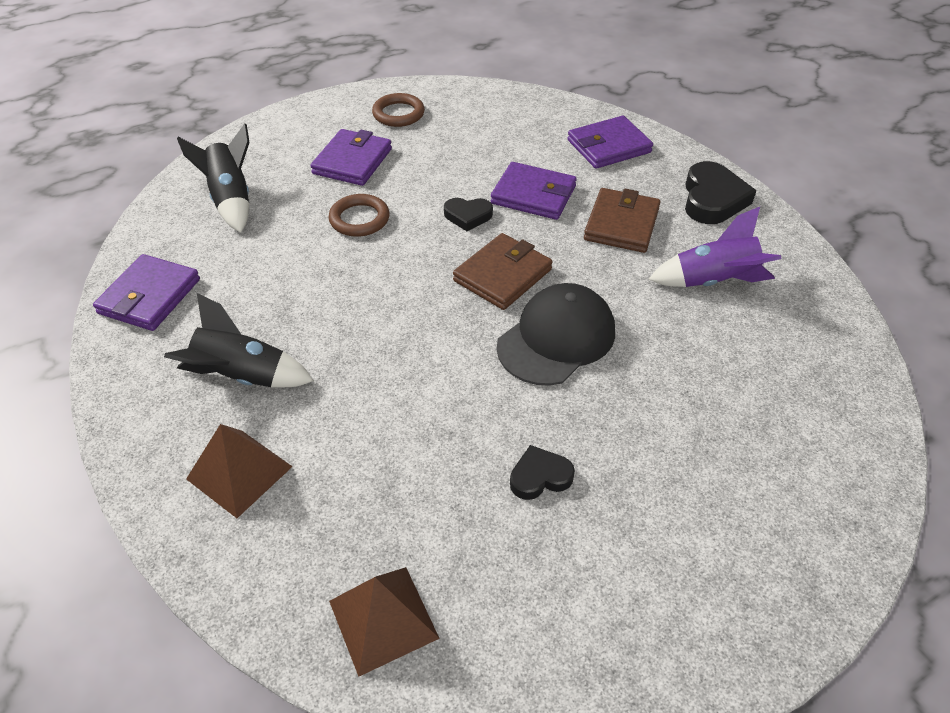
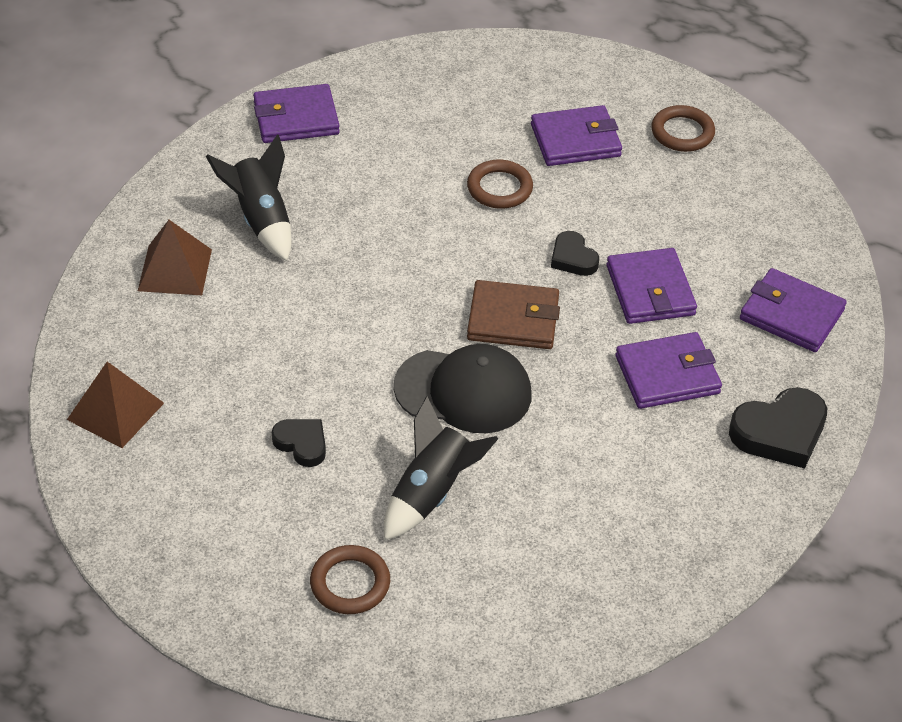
camera: 55 degrees right, 0 degrees up
black rocket [177,123,250,233] -> black rocket moved to [384,396,499,540]
brown wallet [584,188,661,253] -> purple wallet [615,332,722,409]
purple rocket [648,207,782,287] -> none
none -> brown ring [310,545,390,614]

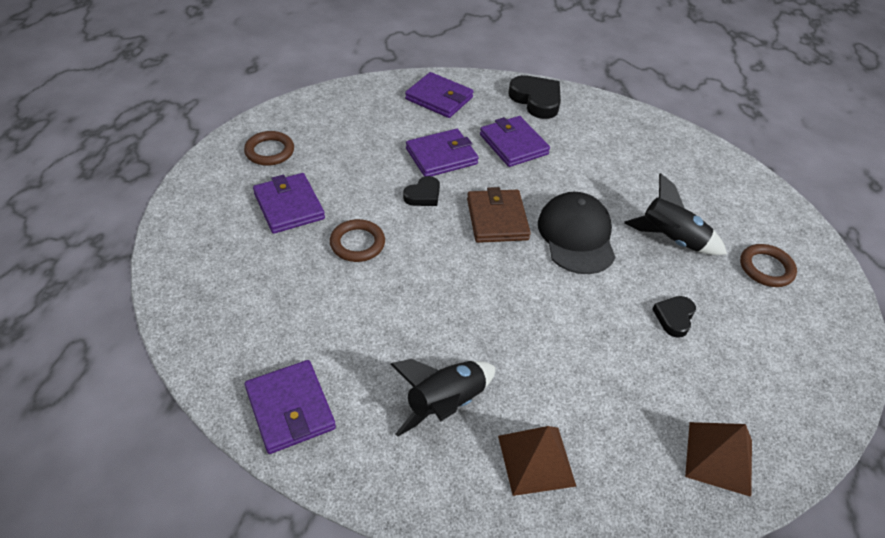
camera: 105 degrees left, 0 degrees up
purple wallet [740,268,847,352] -> purple wallet turned 75 degrees counterclockwise [405,72,474,118]

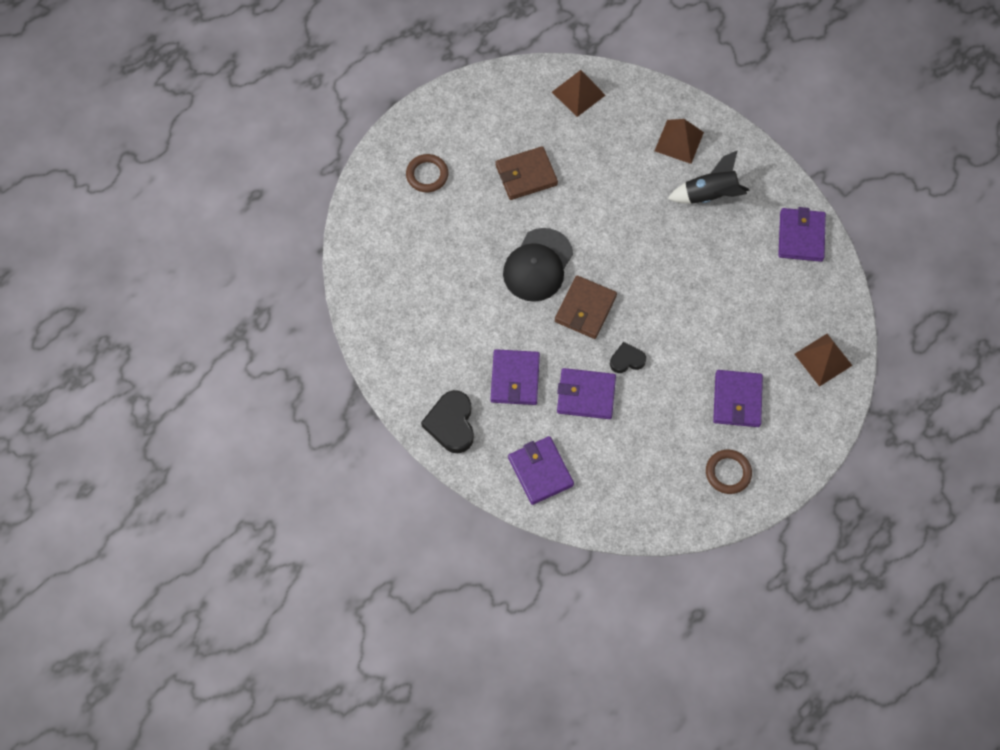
camera: 145 degrees left, 20 degrees up
brown ring [330,219,385,262] -> none
black rocket [624,173,727,255] -> none
black heart [652,296,696,338] -> brown wallet [496,146,558,200]
none -> brown pyramid [795,334,853,387]

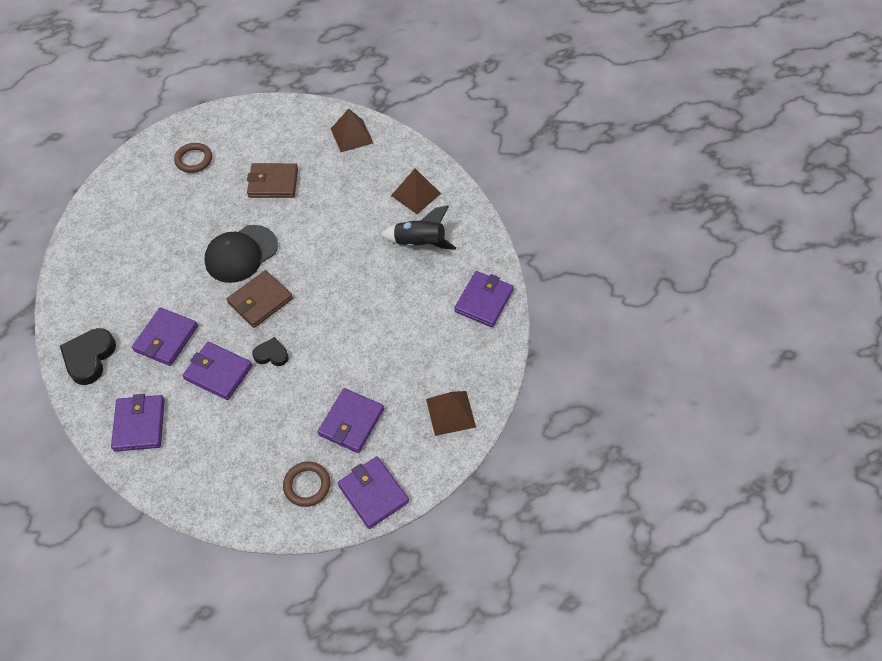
camera: 20 degrees right, 10 degrees down
none -> purple wallet [338,456,409,529]

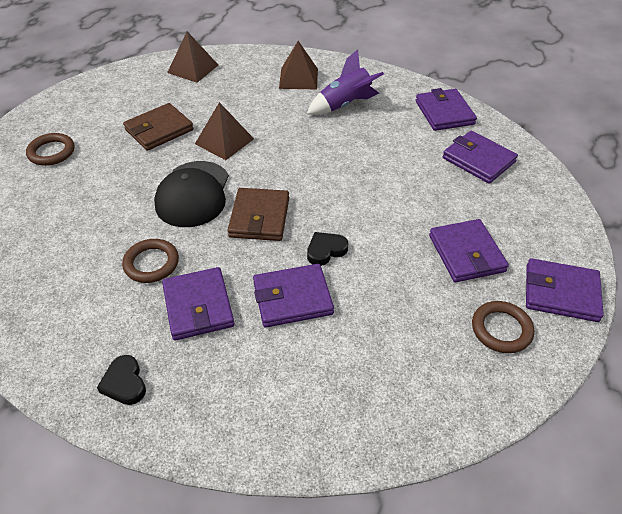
camera: 40 degrees left, 10 degrees down
black heart [60,328,116,385] -> black heart [97,355,146,405], size x0.59
purple wallet [111,394,165,451] -> purple wallet moved to [443,131,518,184]
black rocket [380,205,456,249] -> purple rocket [307,49,384,115]
brown pyramid [426,391,476,436] -> brown pyramid moved to [195,102,254,160]
none -> brown ring [122,239,179,283]

